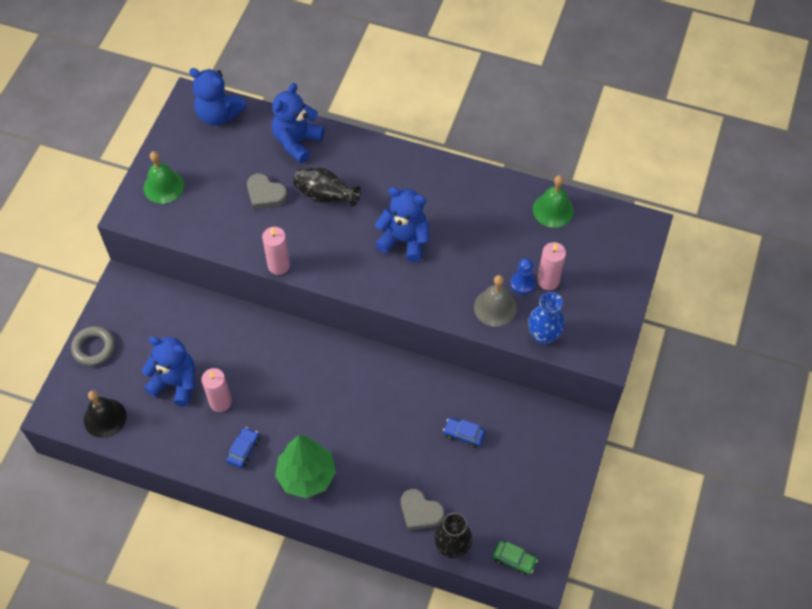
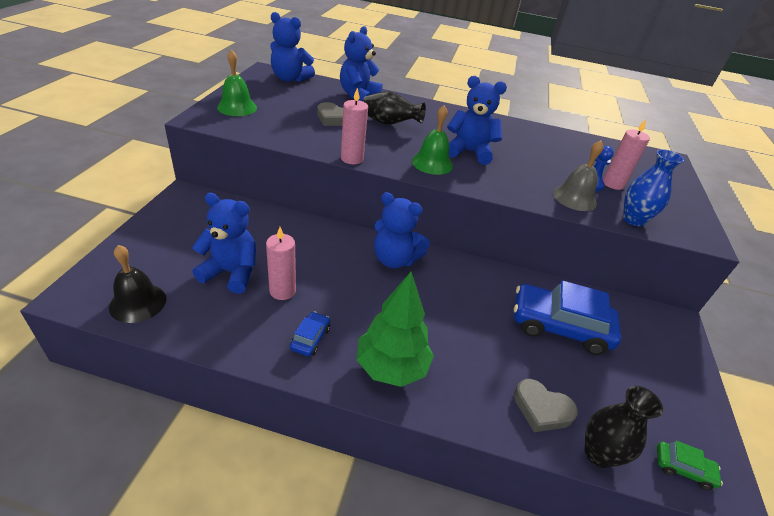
camera: 10 degrees left, 20 degrees down
grey ring [71,326,115,366] -> none
blue car [443,418,485,448] -> blue car [514,280,621,355], size x2.24
green bell [533,175,574,228] -> green bell moved to [412,105,453,175]
none -> blue teddy bear [374,192,430,268]

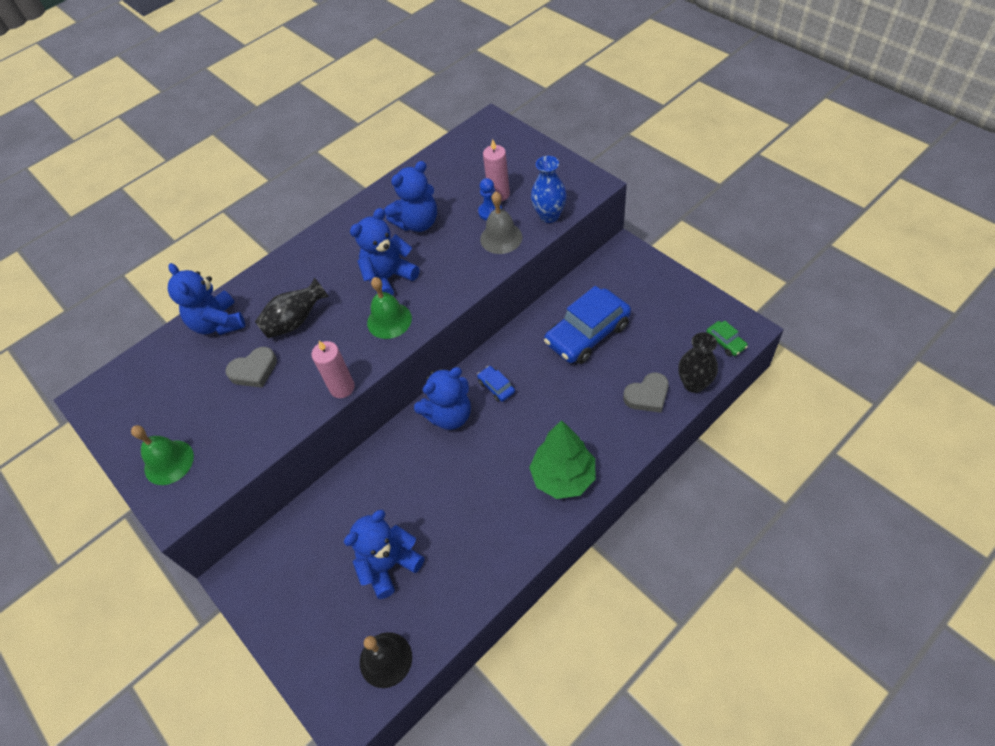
camera: 45 degrees left, 15 degrees up
pink candle [266,227,296,300] -> none
blue teddy bear [270,12,315,82] -> blue teddy bear moved to [385,161,437,232]
blue car [290,311,330,356] -> blue car moved to [477,366,515,402]
green car [657,441,723,490] -> green car turned 90 degrees clockwise [706,320,748,356]

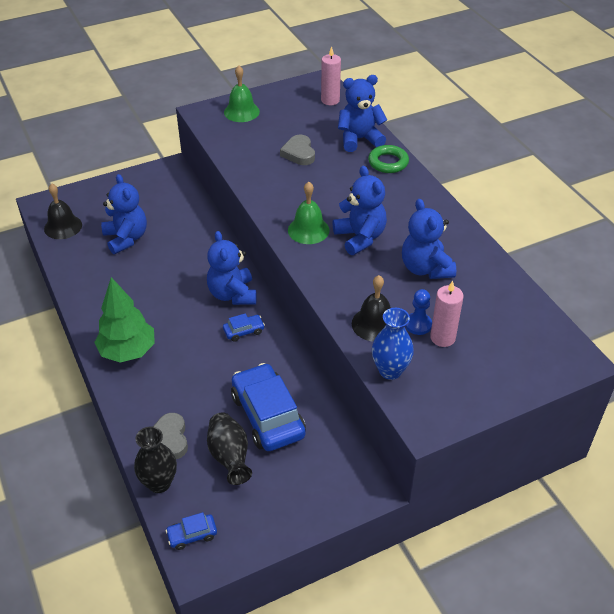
camera: 100 degrees right, 10 degrees down
black vase [255,278,329,338] -> black vase moved to [207,412,252,485]
pink candle [311,341,355,398] -> pink candle moved to [321,46,341,105]
grey bell [480,192,522,254] -> black bell [352,275,391,342]
green car [706,320,748,356] -> blue car [165,512,217,550]
none -> green ring [368,145,409,173]

